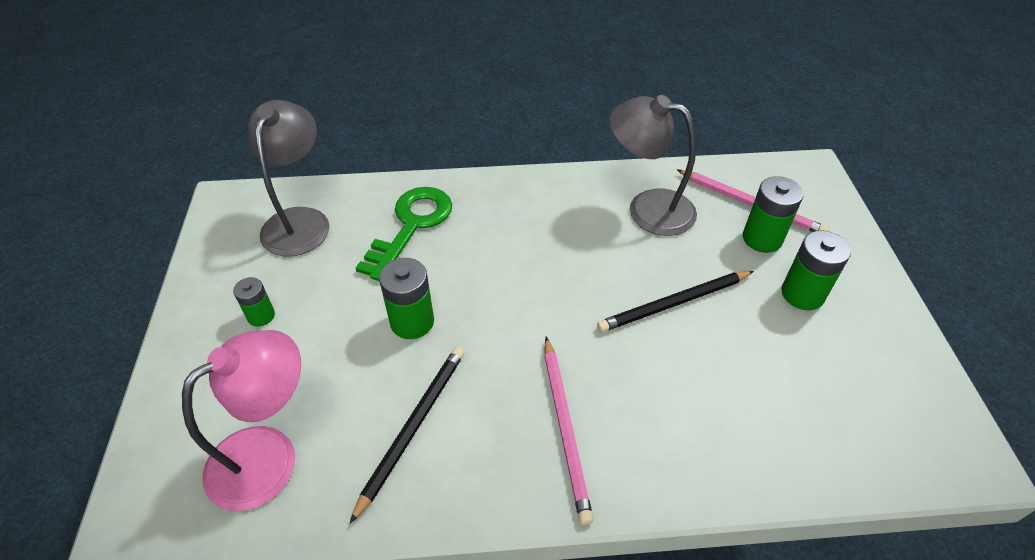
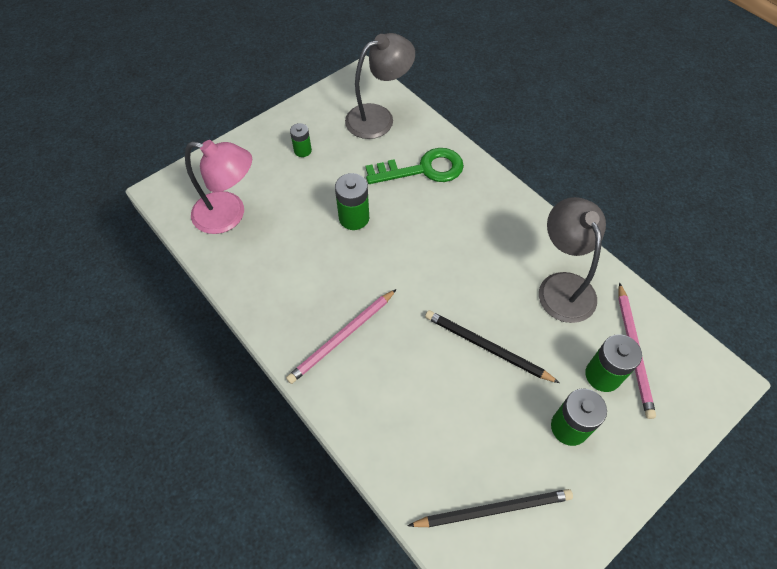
camera: 55 degrees right, 10 degrees up
black pencil [350,347,464,524] -> black pencil moved to [408,489,573,527]

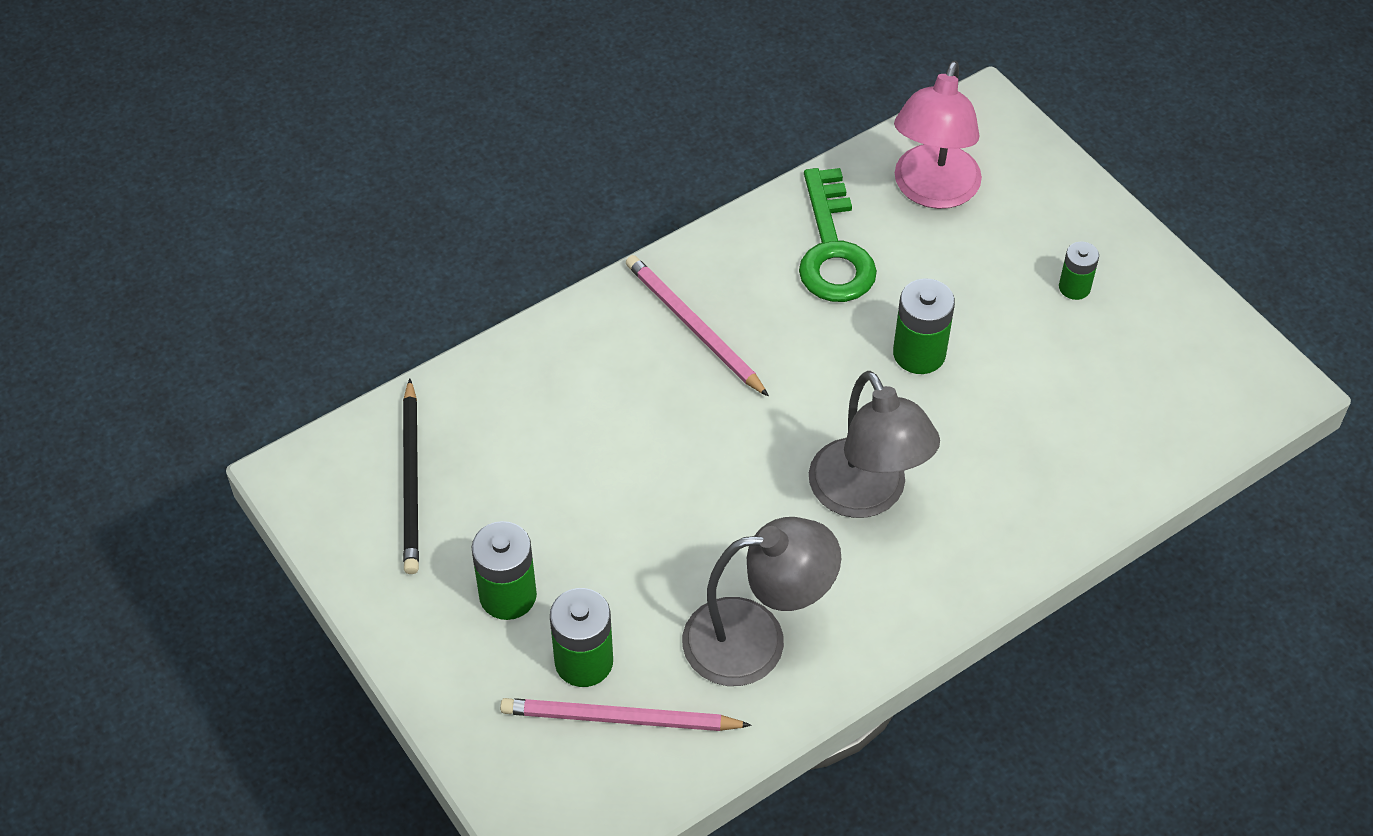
camera: 95 degrees right, 5 degrees down
grey lamp [345,33,415,139] -> grey lamp moved to [809,371,940,518]
green key [366,148,464,184] -> green key moved to [799,168,877,302]
black pencil [425,310,559,383] -> none

